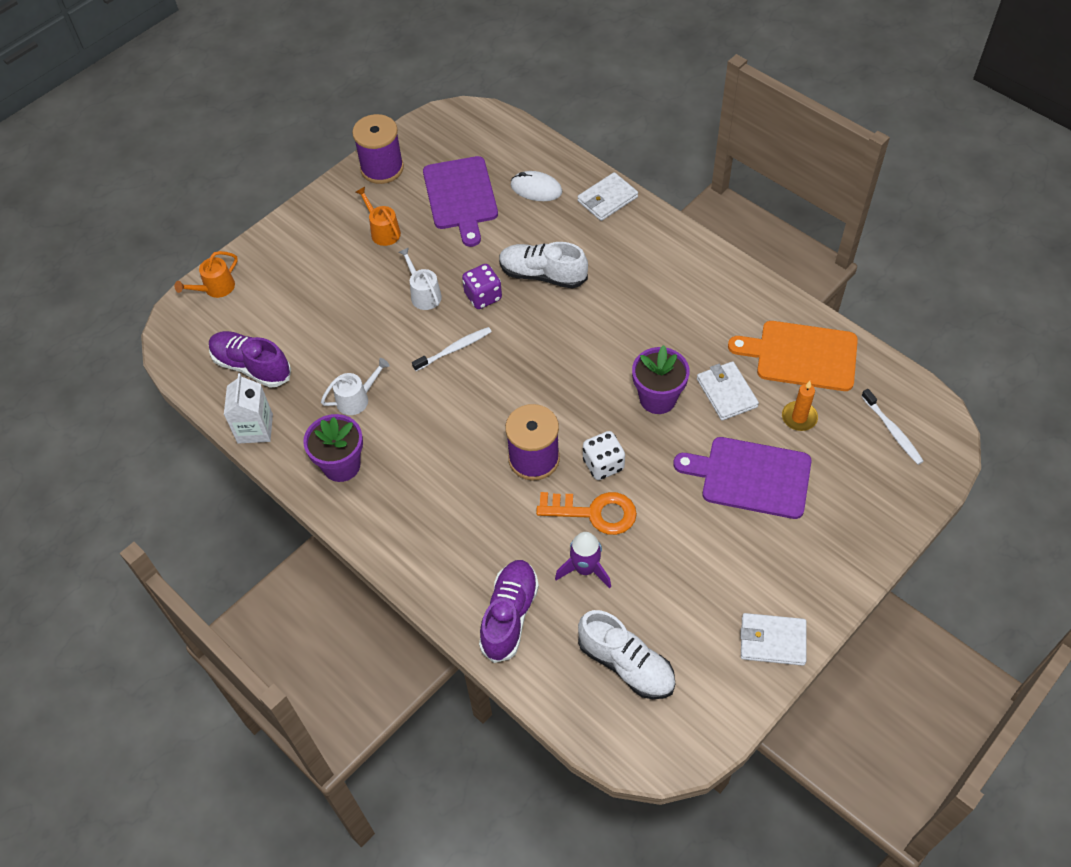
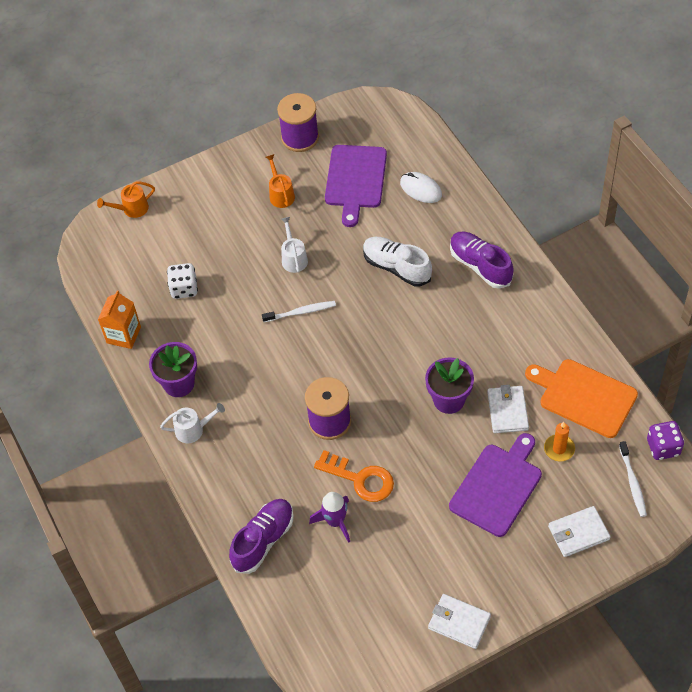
camera: 20 degrees right, 0 degrees up
purple shoe [209,331,291,388] -> purple shoe moved to [450,232,514,289]
white carton [224,373,273,444] -> orange carton [98,290,141,349]
white watering can [321,358,390,415] -> white watering can moved to [160,403,225,443]
purple dice [462,264,502,309] -> purple dice moved to [647,421,684,460]
white wallet [577,172,638,221] -> white wallet moved to [548,506,611,557]
white shoe [578,610,675,699] -> none
white dice [583,431,625,480] -> white dice moved to [167,263,198,299]
purple cutting board [673,437,812,519] -> purple cutting board turned 90 degrees clockwise [449,433,542,537]

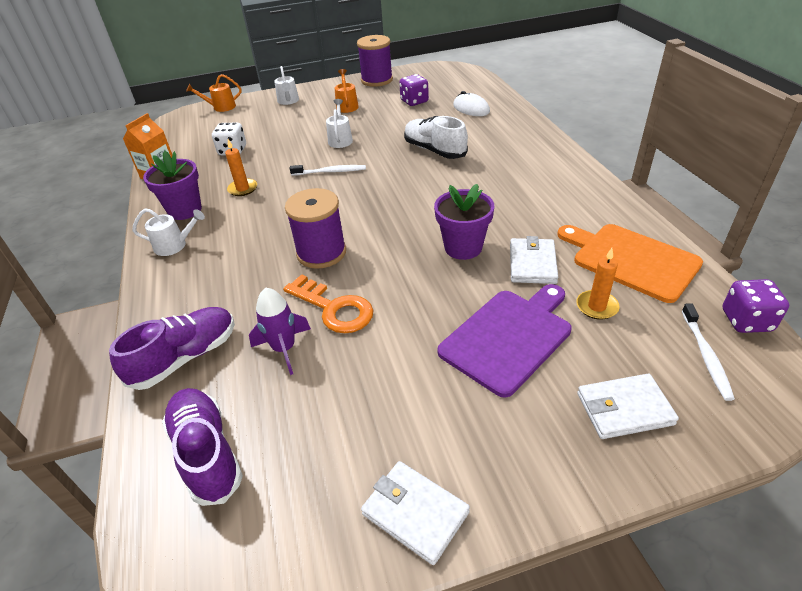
camera: 10 degrees right, 15 degrees down
purple cutting board [325,145,387,227] -> purple dice [399,74,429,106]
purple shoe [450,232,514,289] -> purple shoe moved to [162,388,243,506]
none -> orange candle [225,139,257,196]
none -> white watering can [274,66,299,105]

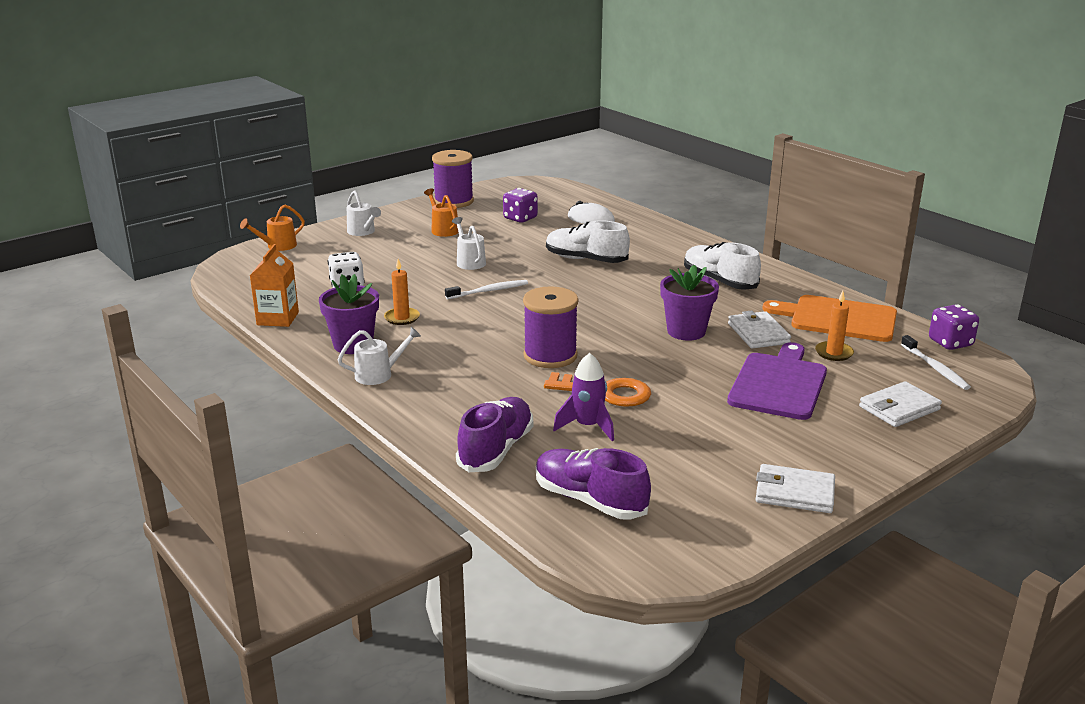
camera: 25 degrees left, 15 degrees down
none -> white shoe [684,242,761,290]

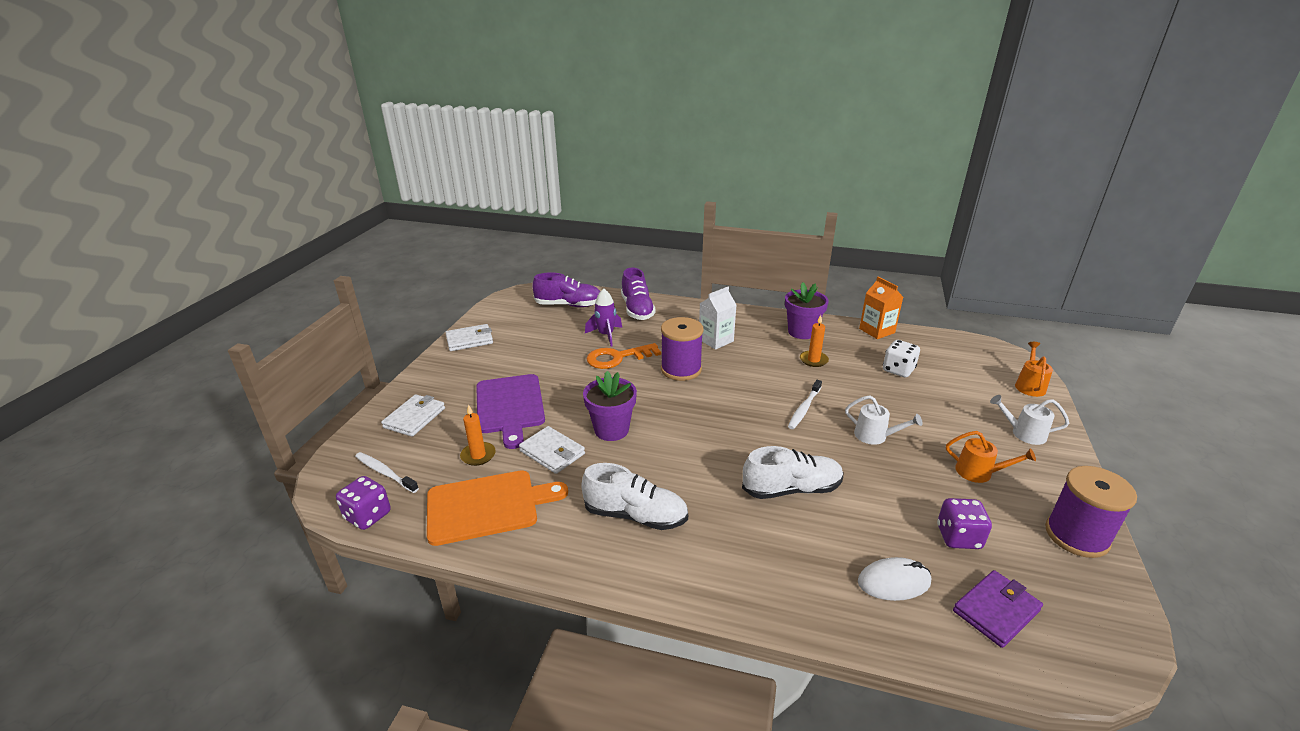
camera: 145 degrees right, 5 degrees up
white watering can [338,327,421,385] -> none
none -> white carton [699,287,736,350]
none -> purple wallet [953,570,1043,648]

